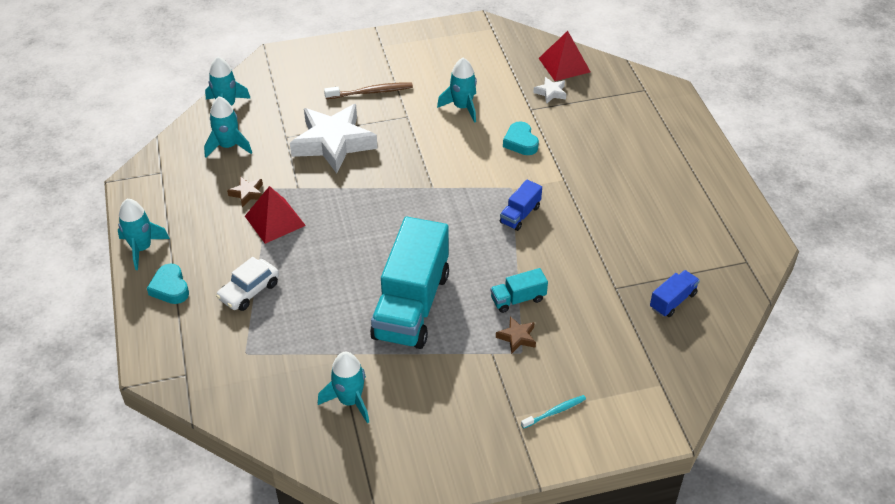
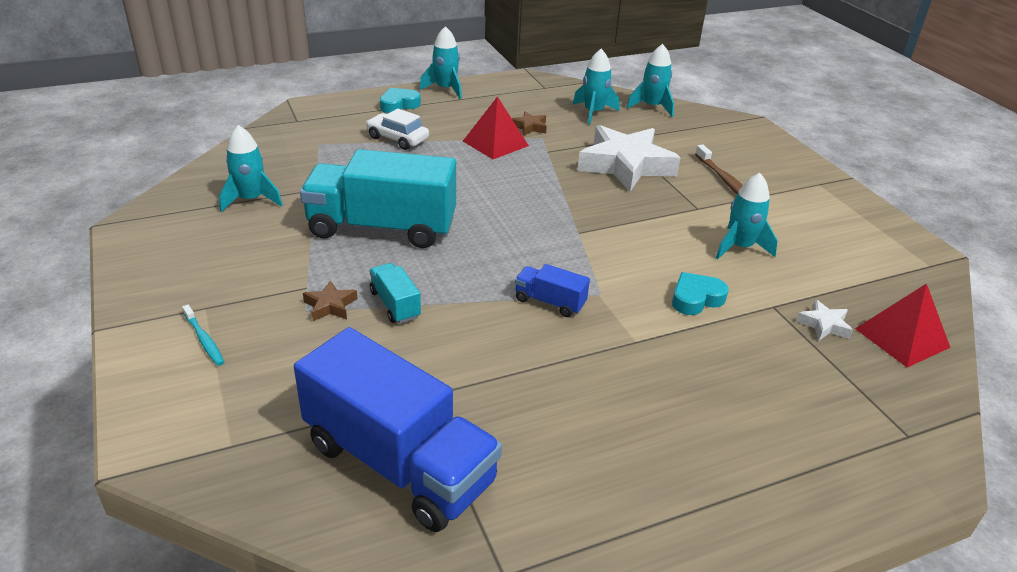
camera: 80 degrees right, 10 degrees down
blue truck [650,270,700,317] -> blue truck [294,327,502,532], size x2.29

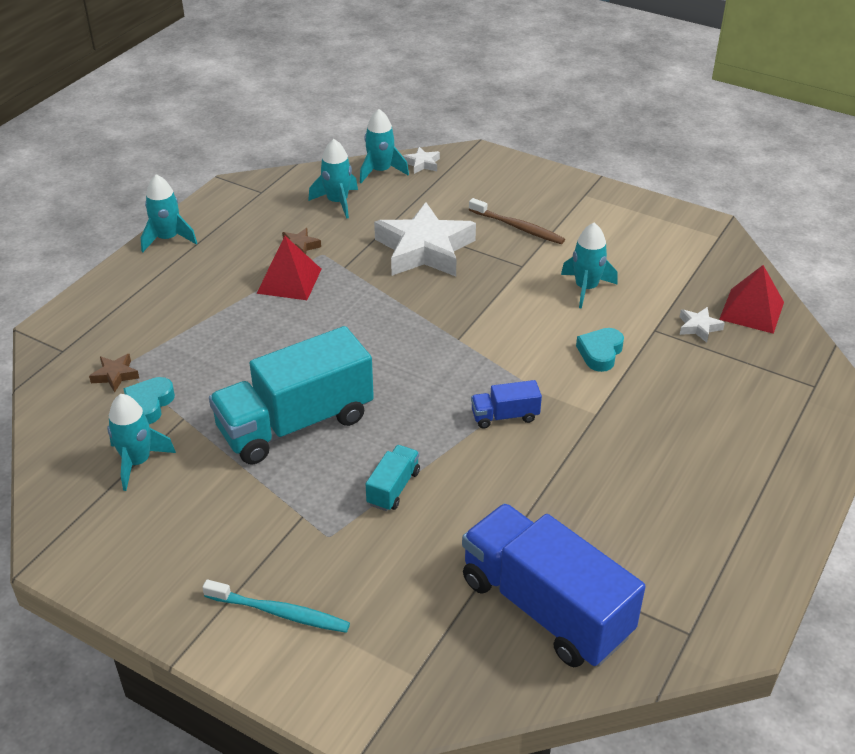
camera: 35 degrees left, 5 degrees up
turquoise toothbrush [182,305,224,366] -> turquoise toothbrush [202,580,350,633], size x1.56
blue truck [294,327,502,532] -> blue truck turned 135 degrees counterclockwise [462,503,645,667]
brown star [303,280,358,321] -> brown star moved to [89,354,139,392]
white car [366,109,429,150] -> none
turquoise truck [369,263,421,324] -> turquoise truck turned 90 degrees clockwise [366,445,420,511]
turquoise heart [380,88,421,113] -> turquoise heart moved to [123,377,175,424]
none -> white star [403,147,440,174]

